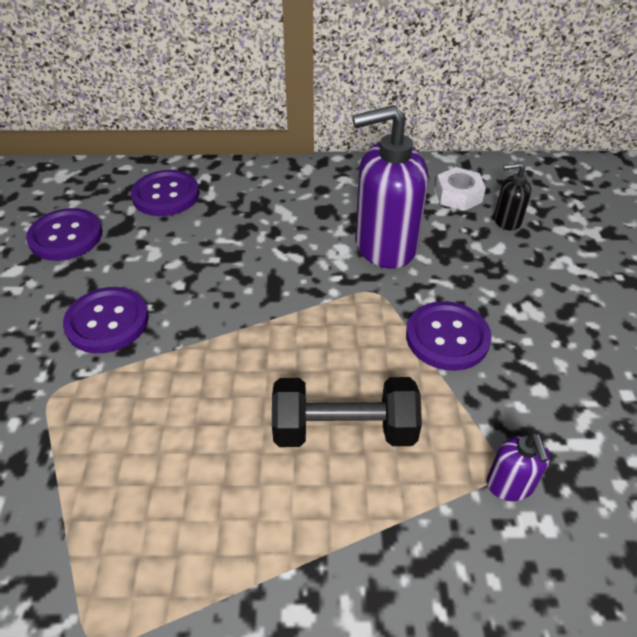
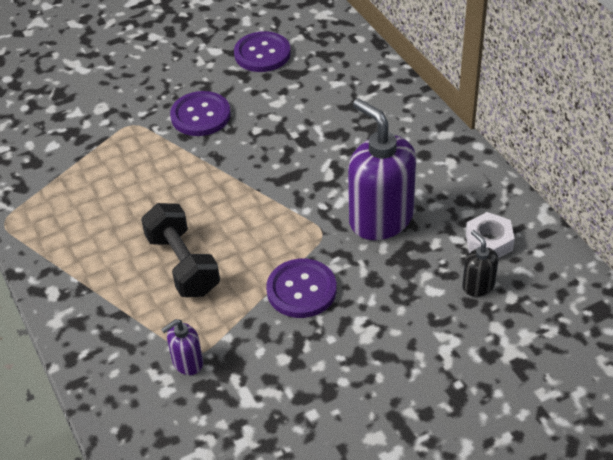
camera: 65 degrees right, 0 degrees up
purple button [131,170,199,216] -> none

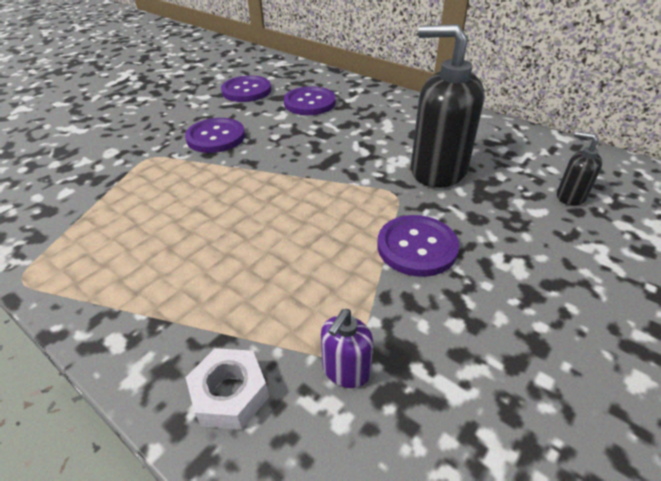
camera: 25 degrees left, 5 degrees down
black dumbbell [141,203,220,297] -> none
purple soap dispenser [348,98,416,240] -> black soap dispenser [411,24,484,188]
white nut [466,212,515,258] -> white nut moved to [185,348,269,430]
none -> purple button [284,86,336,115]

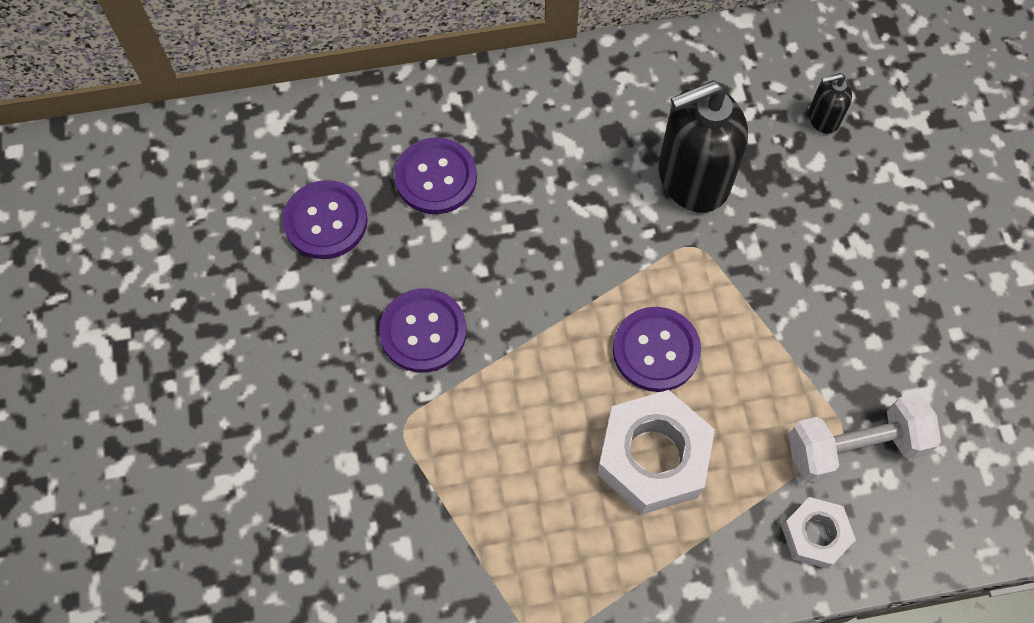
camera: 50 degrees left, 25 degrees up
purple soap dispenser [321,309,373,388] -> white dumbbell [788,393,941,483]
purple button [377,215,459,277] -> purple button moved to [613,307,701,392]
none -> white nut [597,390,715,515]

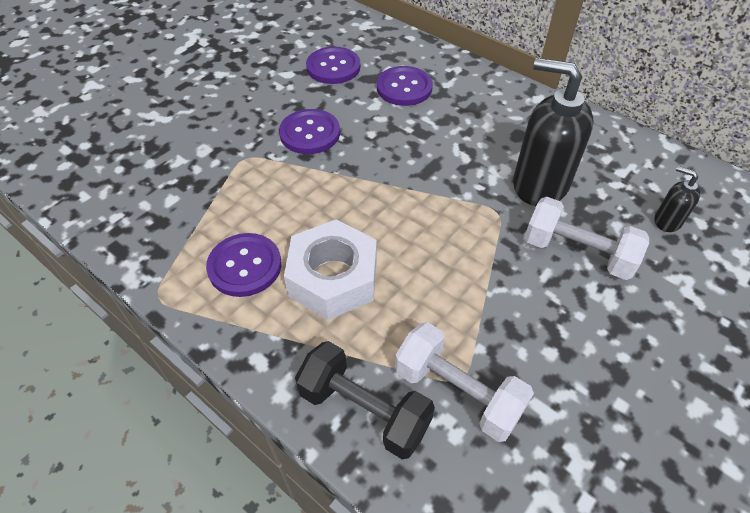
camera: 50 degrees right, 15 degrees down
purple button [613,307,701,392] -> purple button moved to [206,233,282,297]
white nut [781,497,856,569] -> black dumbbell [295,341,435,459]
none -> white dumbbell [524,197,649,280]

